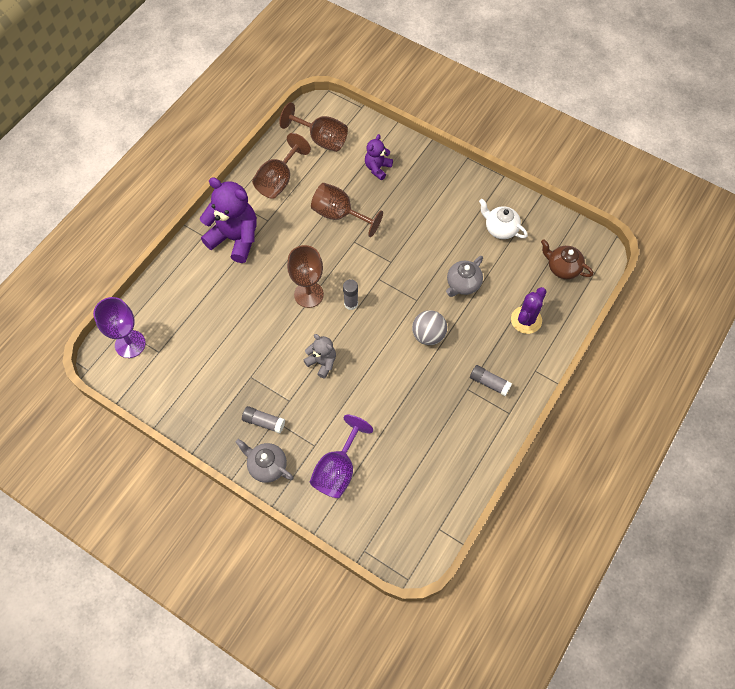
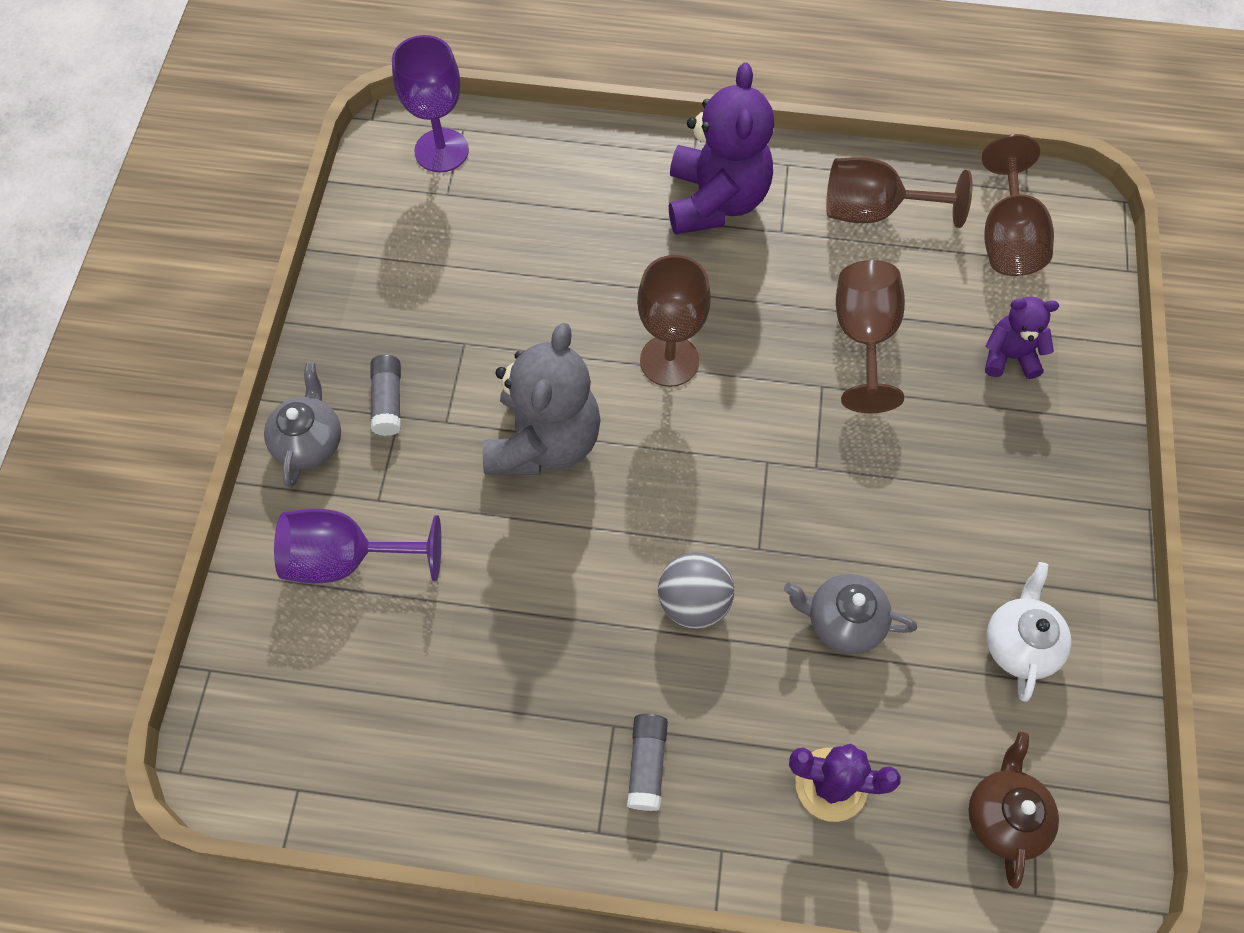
camera: 65 degrees right, 0 degrees up
grey teddy bear [304,334,336,379] -> grey teddy bear [483,323,601,475], size x1.89
grey glue stick [343,279,358,310] -> none

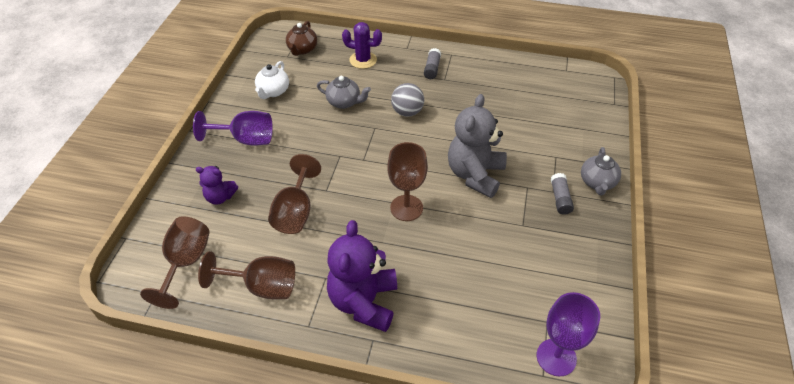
camera: 175 degrees left, 15 degrees down
purple goblet [274,509,441,584] -> purple goblet moved to [193,111,273,146]

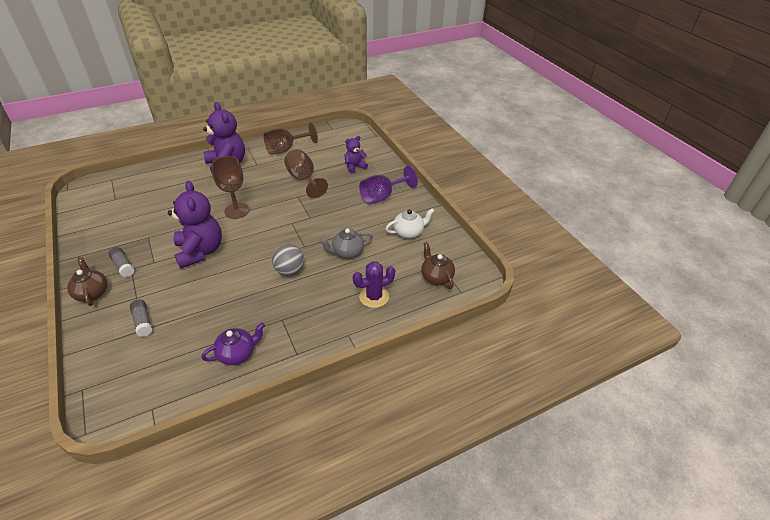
camera: 140 degrees right, 5 degrees down
brown goblet [140,216,210,309] -> none
white teapot [255,61,289,99] -> white teapot turned 90 degrees clockwise [386,208,434,238]
grey glue stick [424,48,441,79] -> grey glue stick moved to [130,300,152,337]
grey teddy bear [448,94,507,198] -> purple teddy bear [168,181,222,269]
purple goblet [537,292,600,376] -> none
grey teapot [581,147,621,195] -> brown teapot [67,256,107,306]
none -> purple teapot [201,322,265,365]

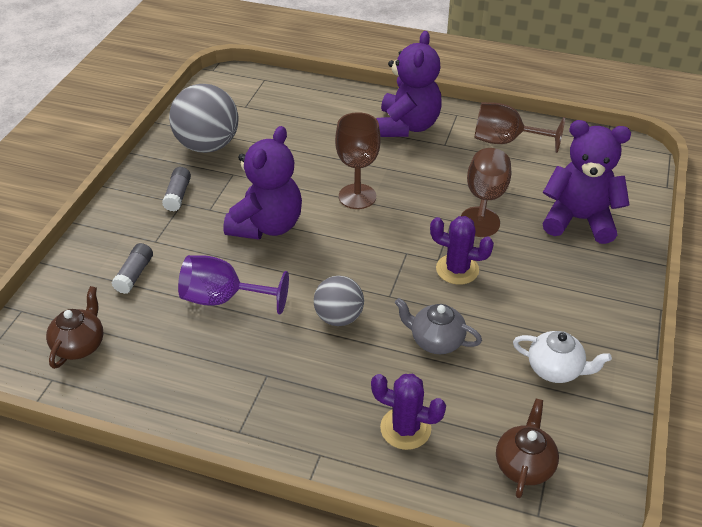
camera: 45 degrees right, 0 degrees up
brown teapot [67,256,107,306] -> brown teapot moved to [46,286,104,369]
purple teapot [201,322,265,365] -> none
purple teddy bear [345,136,368,174] -> purple teddy bear [542,120,631,244], size x1.89
purple goblet [359,166,418,204] -> purple goblet moved to [178,255,289,315]
none -> grey ball [169,84,238,153]
none -> purple cactus [430,216,494,285]

